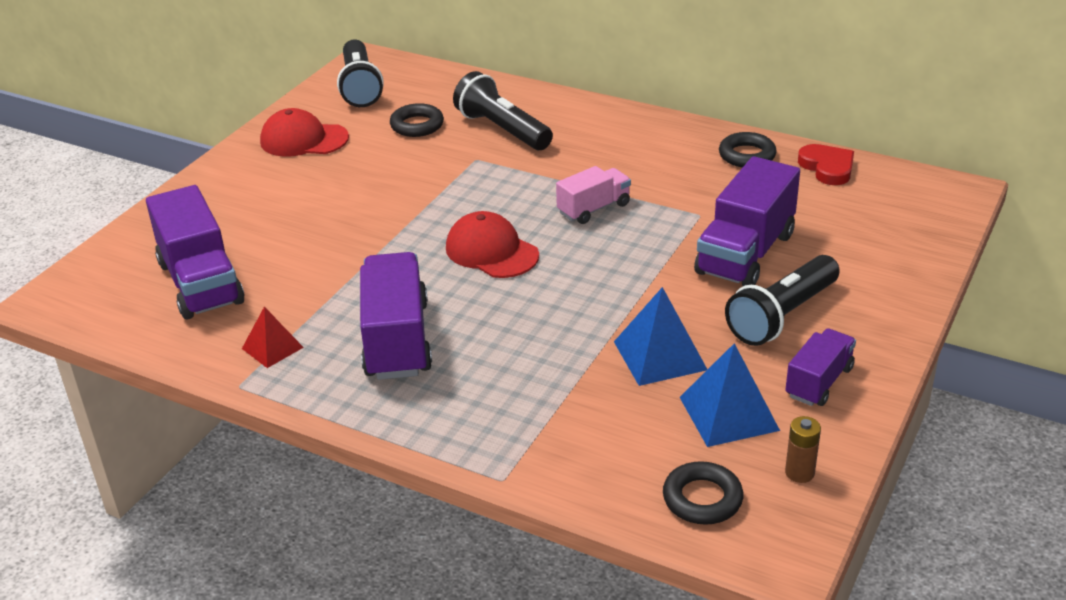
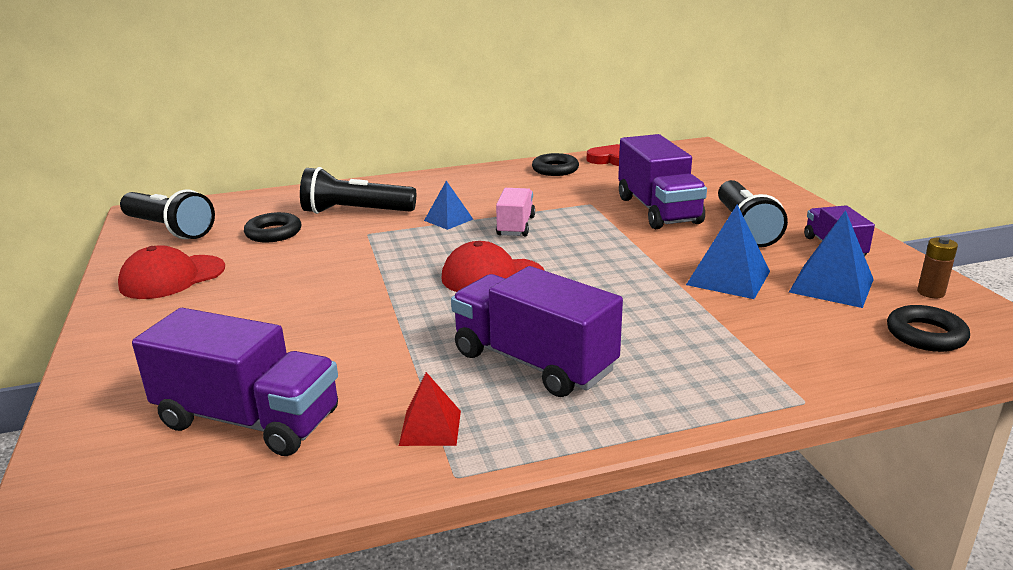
camera: 45 degrees left, 10 degrees down
none -> blue pyramid [424,181,473,230]

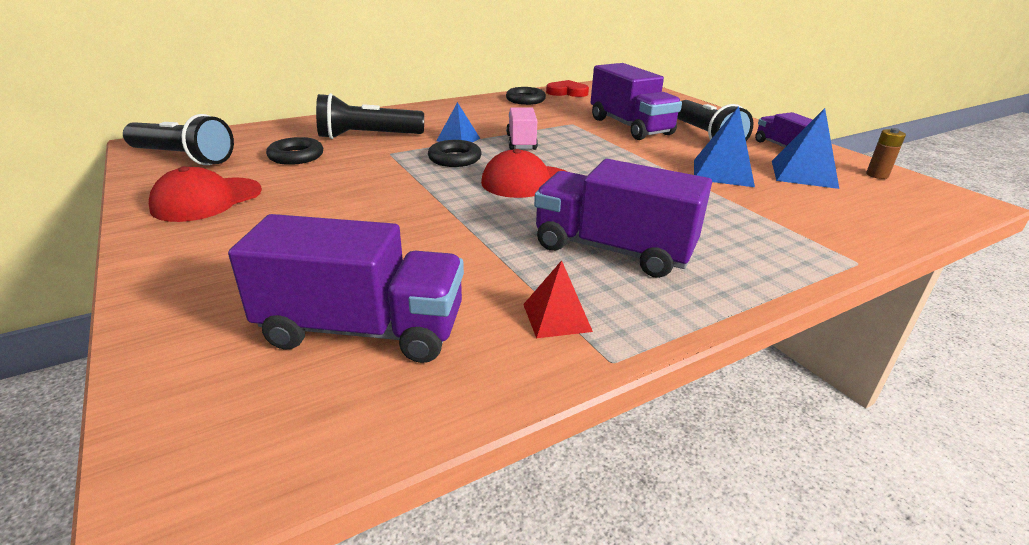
camera: 15 degrees left, 5 degrees up
black ring [887,305,970,352] -> black ring moved to [428,140,482,167]

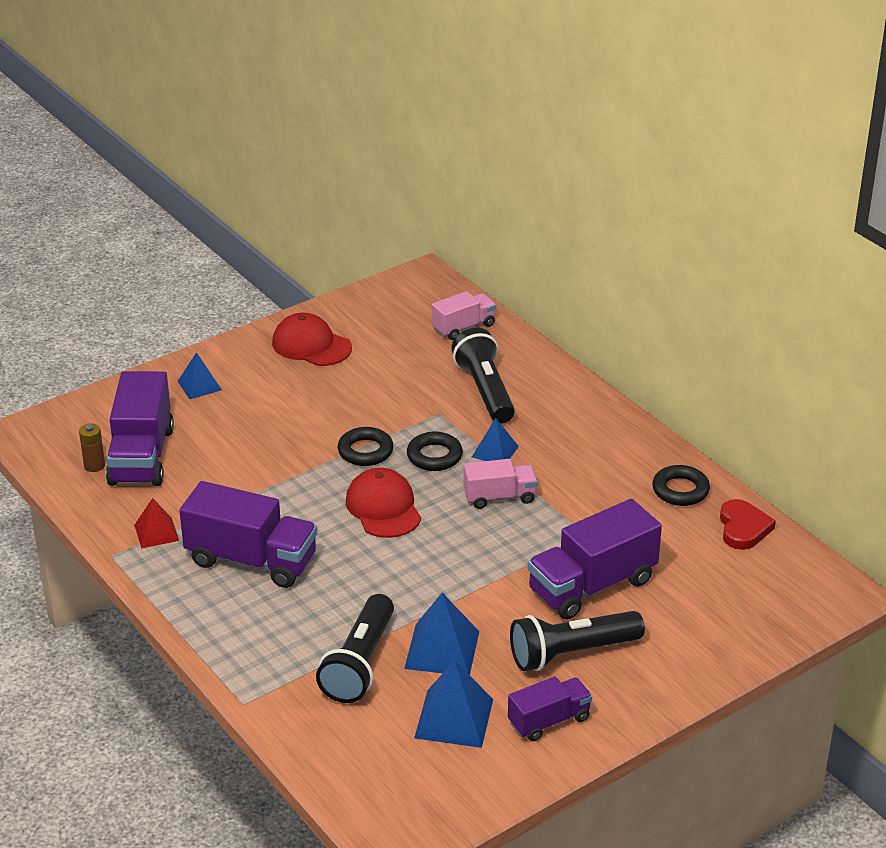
camera: 85 degrees right, 5 degrees up
black flashlight [123,114,234,165] -> black flashlight moved to [316,594,394,703]
black ring [266,137,323,165] -> black ring moved to [338,427,394,466]
purple truck [534,159,712,278] -> purple truck turned 90 degrees clockwise [179,481,317,588]
brown battery [866,128,906,179] -> brown battery moved to [79,423,105,472]
none -> blue pyramid [177,352,222,399]
none -> pink truck [432,291,496,340]

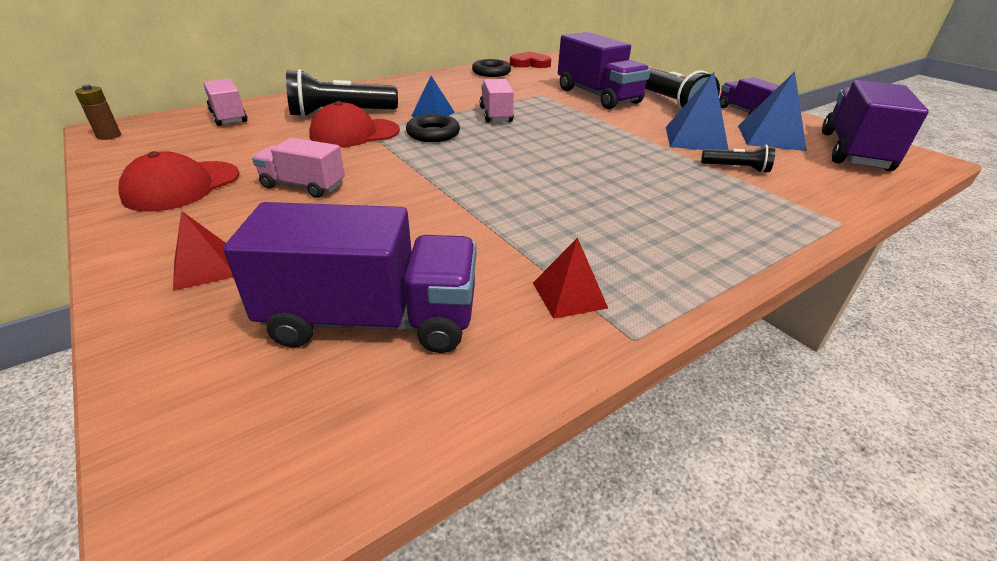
camera: 90 degrees left, 0 degrees up
brown battery [79,423,105,472] -> brown battery moved to [75,85,121,140]
blue pyramid [177,352,222,399] -> red pyramid [173,211,233,291]
purple truck [179,481,317,588] -> purple truck moved to [822,80,929,171]
black flashlight [316,594,394,703] -> black flashlight [701,145,775,173], size x0.52
black ring [338,427,394,466] -> none
red cap [345,468,421,538] -> red cap moved to [309,101,400,147]
none -> pink truck [252,138,345,198]

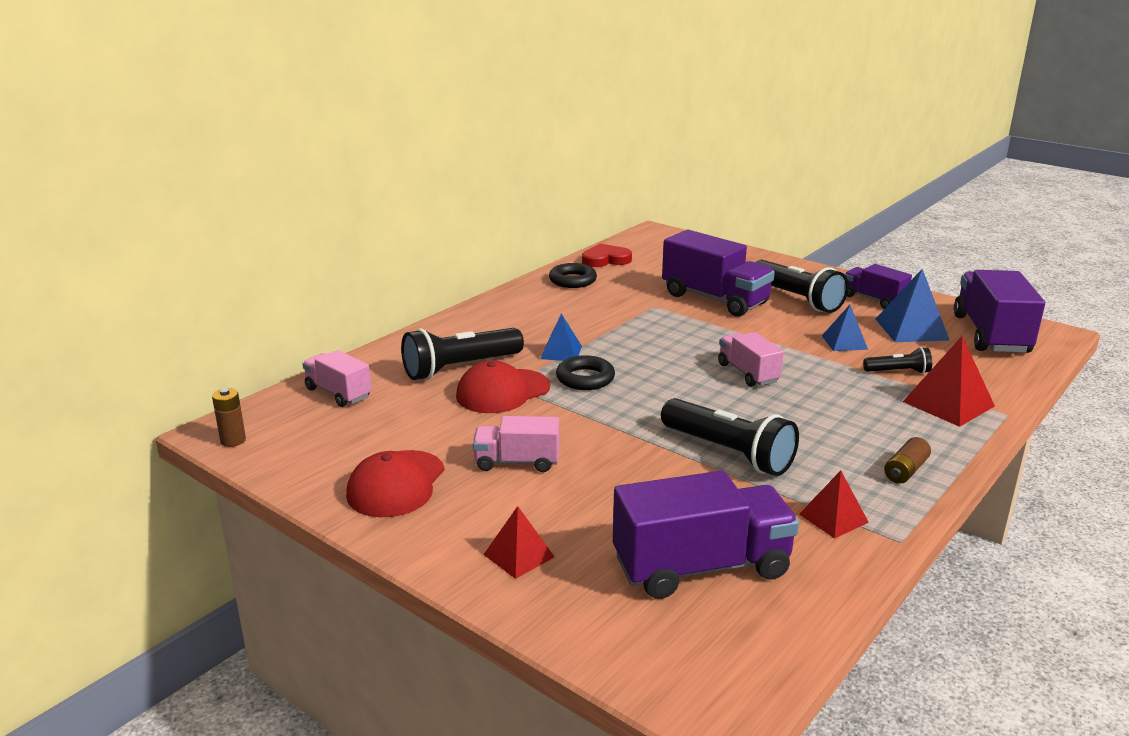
camera: 15 degrees left, 10 degrees down
pink truck [480,79,514,123] -> pink truck moved to [718,332,784,387]
blue pyramid [666,72,729,150] -> blue pyramid [822,305,868,351], size x0.63
none -> black flashlight [661,398,799,476]
none -> brown battery [884,437,931,484]
none -> red pyramid [903,336,995,427]

